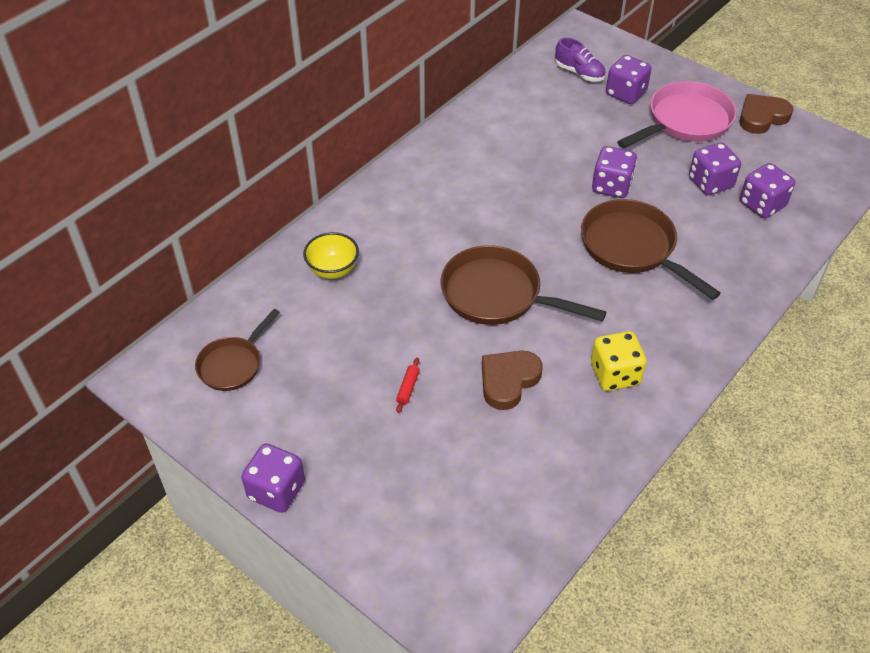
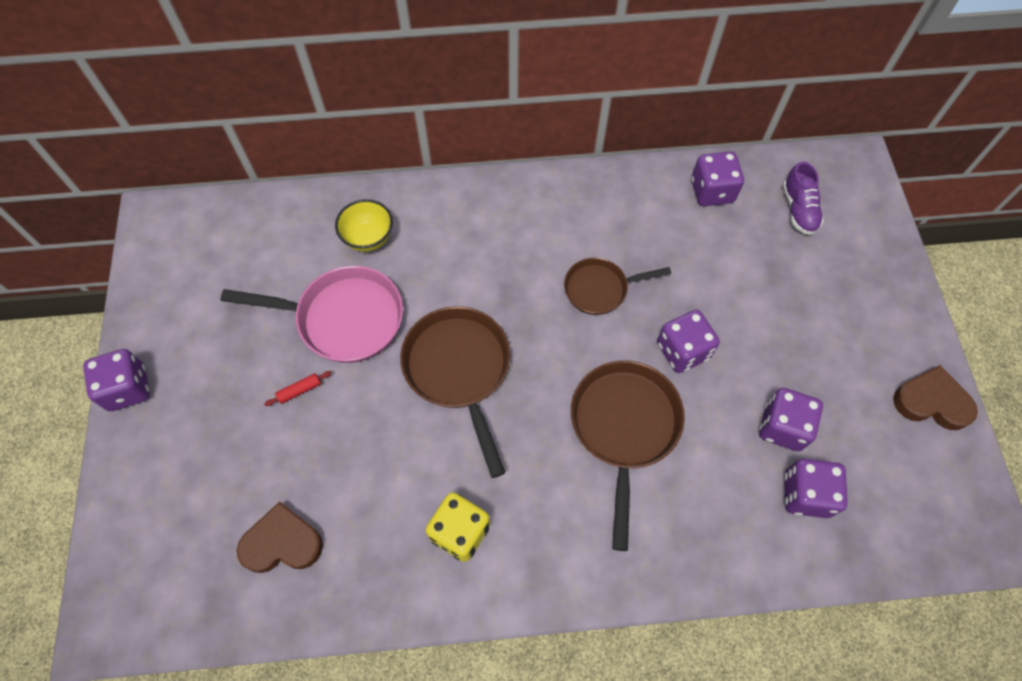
camera: 45 degrees right, 15 degrees up
brown pan [195,309,280,391] -> brown pan moved to [564,258,671,315]
brown heart [482,351,542,410] -> brown heart moved to [237,502,323,573]
purple dice [606,55,652,104] -> purple dice moved to [691,151,744,206]
pink pan [617,81,737,148] -> pink pan moved to [221,266,403,363]

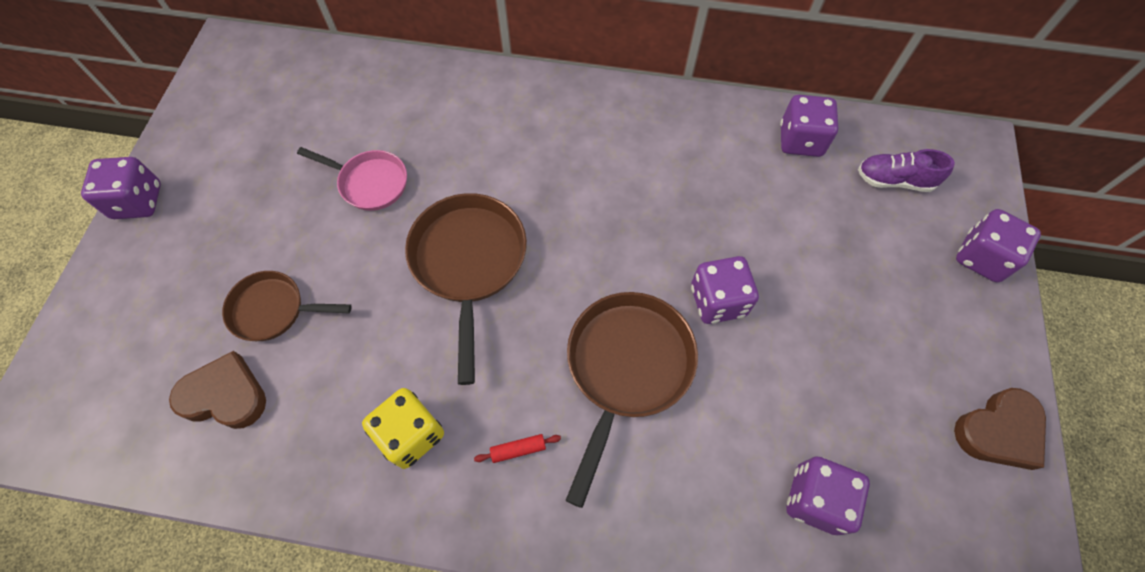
camera: 15 degrees right, 0 degrees up
pink pan [221,266,403,363] -> pink pan [297,147,407,211], size x0.61
red rolling pin [264,371,332,406] -> red rolling pin moved to [474,434,561,463]
yellow bowl [335,199,393,252] -> none
brown pan [564,258,671,315] -> brown pan moved to [222,271,352,341]
purple dice [759,388,823,451] -> purple dice moved to [956,209,1041,283]
purple shoe [783,162,824,235] -> purple shoe turned 90 degrees clockwise [858,149,955,192]
brown heart [893,365,978,430] -> brown heart turned 120 degrees clockwise [954,388,1046,470]

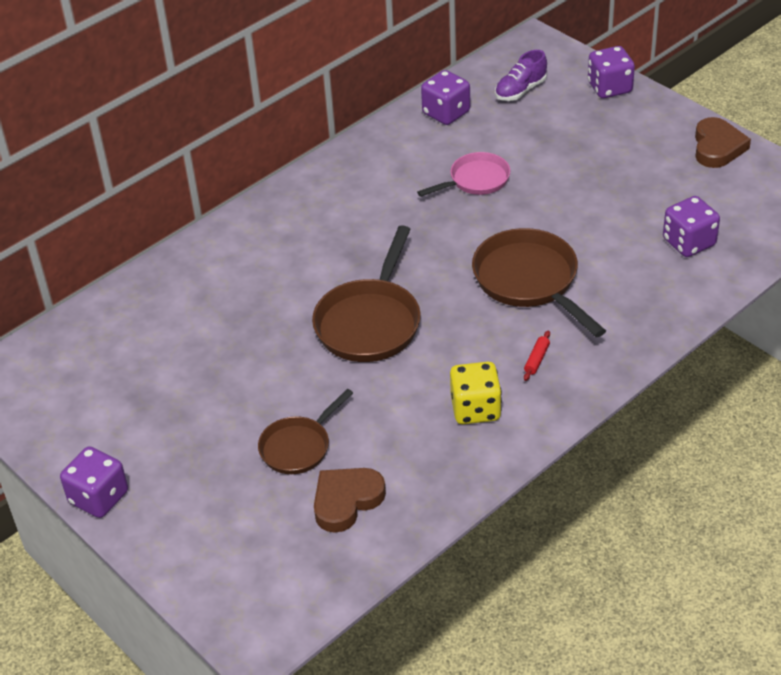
camera: 50 degrees left, 20 degrees down
pink pan [297,147,407,211] -> pink pan moved to [417,152,510,197]
brown pan [405,193,527,385] -> brown pan turned 105 degrees counterclockwise [312,226,421,362]
purple dice [691,256,759,324] -> none

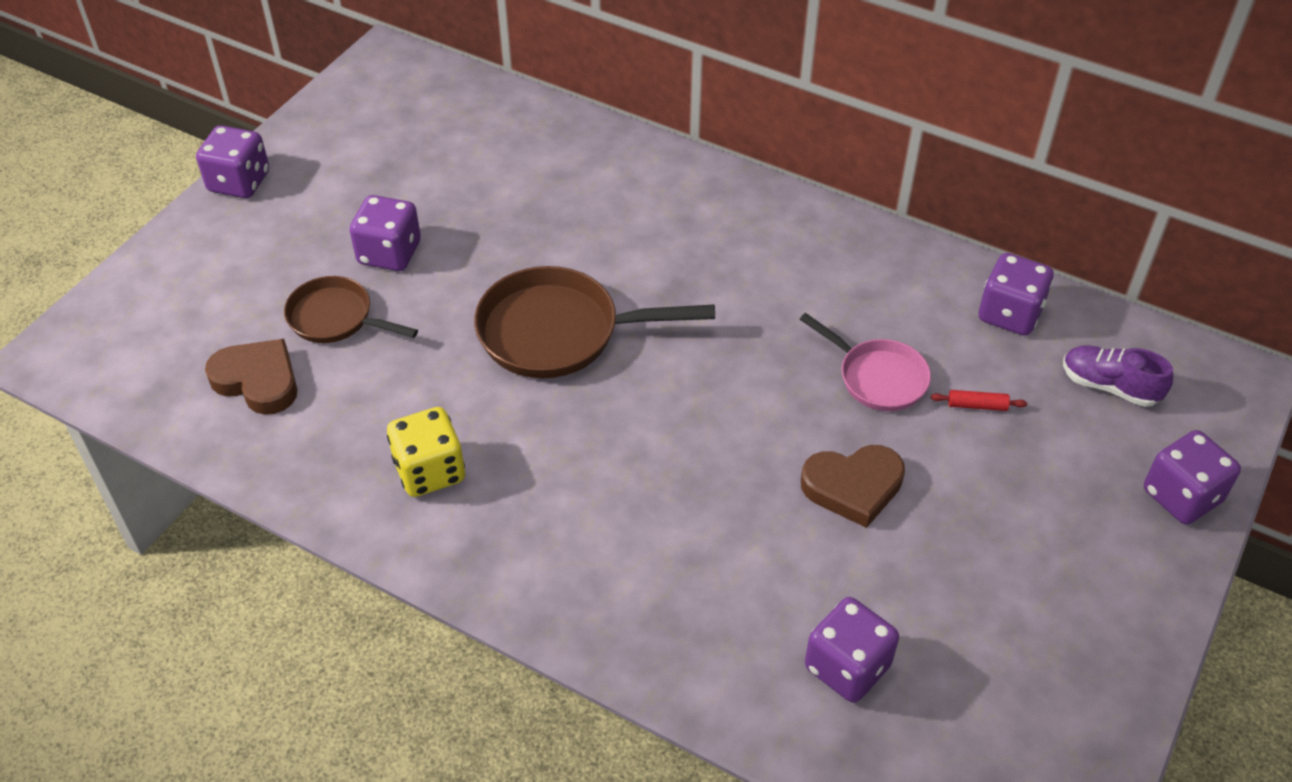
camera: 70 degrees right, 5 degrees up
brown pan [472,228,606,337] -> none
red rolling pin [524,330,550,381] -> red rolling pin moved to [931,390,1027,411]
brown heart [695,117,751,168] -> brown heart moved to [801,445,905,528]
none -> purple dice [350,195,421,271]

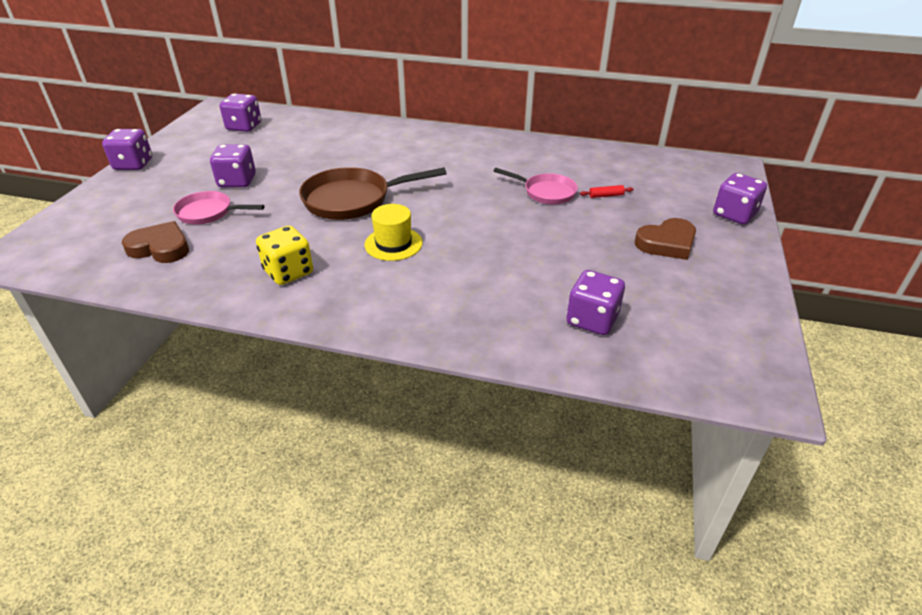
camera: 15 degrees left, 10 degrees down
brown pan [284,276,418,343] -> pink pan [173,191,265,225]
brown heart [801,445,905,528] -> brown heart moved to [635,218,696,260]
purple dice [979,253,1054,336] -> purple dice moved to [219,93,261,132]
purple shoe [1063,345,1173,407] -> none
none -> yellow hat [365,204,423,261]

